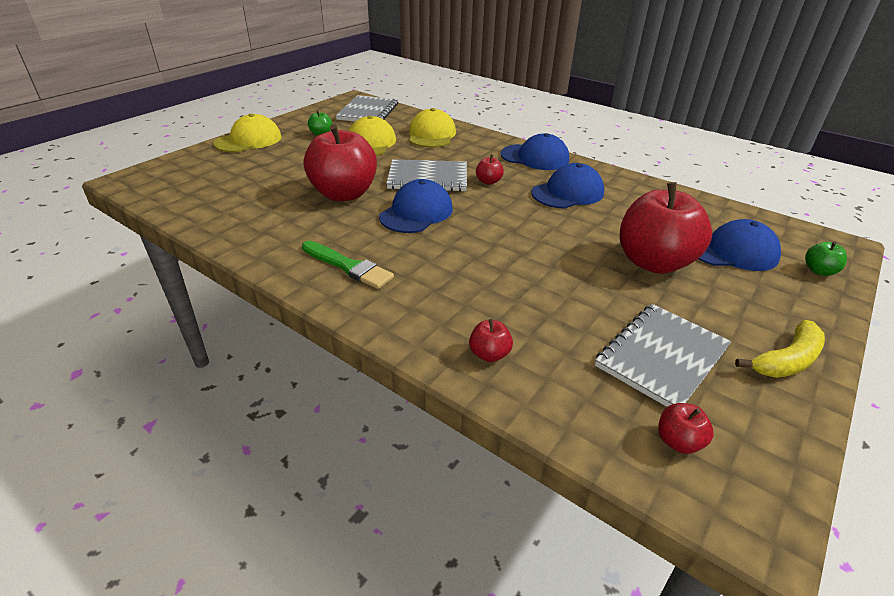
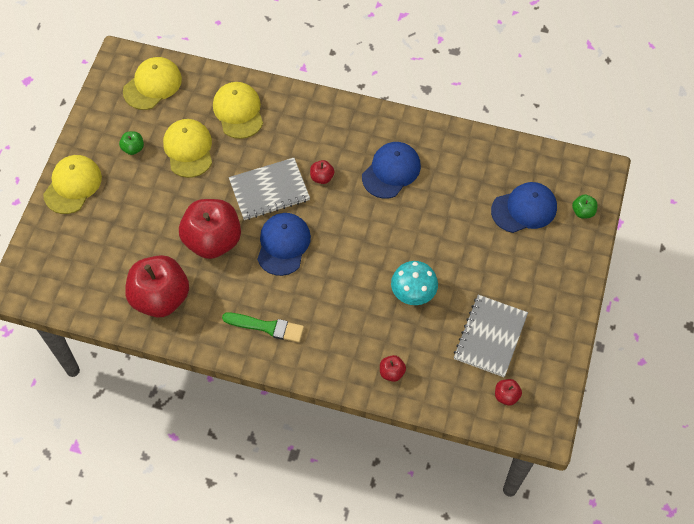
camera: 20 degrees left, 25 degrees up
grey notebook [336,95,398,122] -> yellow cap [123,57,182,110]
blue cap [500,133,569,170] -> none
red apple [620,182,712,274] -> red apple moved to [125,255,189,317]
yellow banana [735,320,825,378] -> none
none -> turquoise mushroom [391,261,438,305]

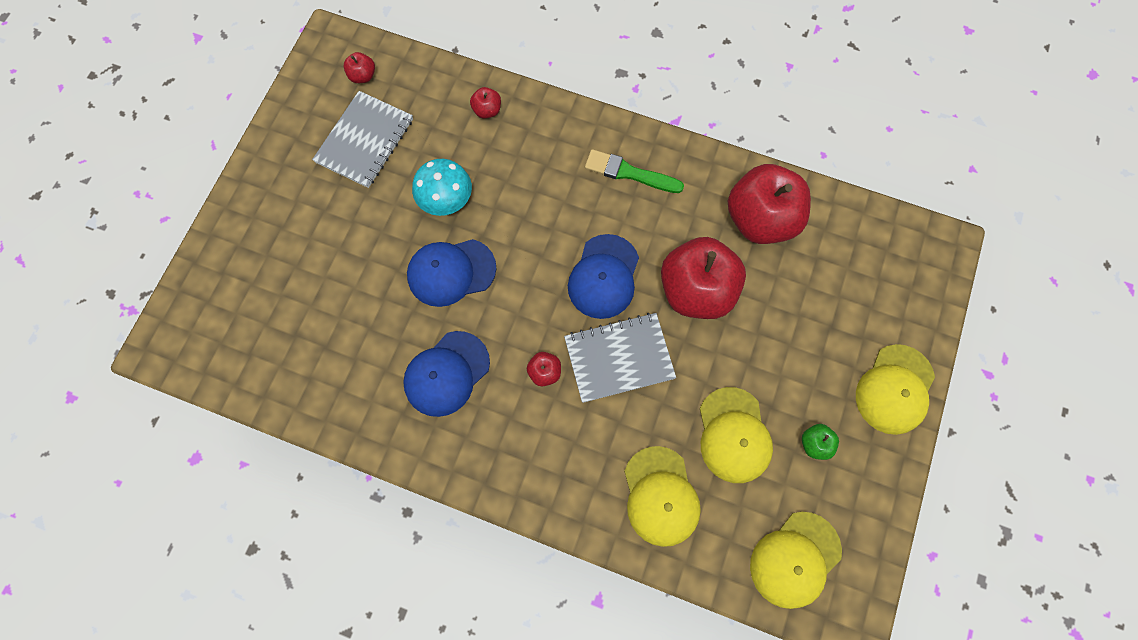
camera: 175 degrees left, 10 degrees up
blue cap [491,182,557,233] -> blue cap moved to [407,239,496,307]
green apple [572,194,598,219] -> none

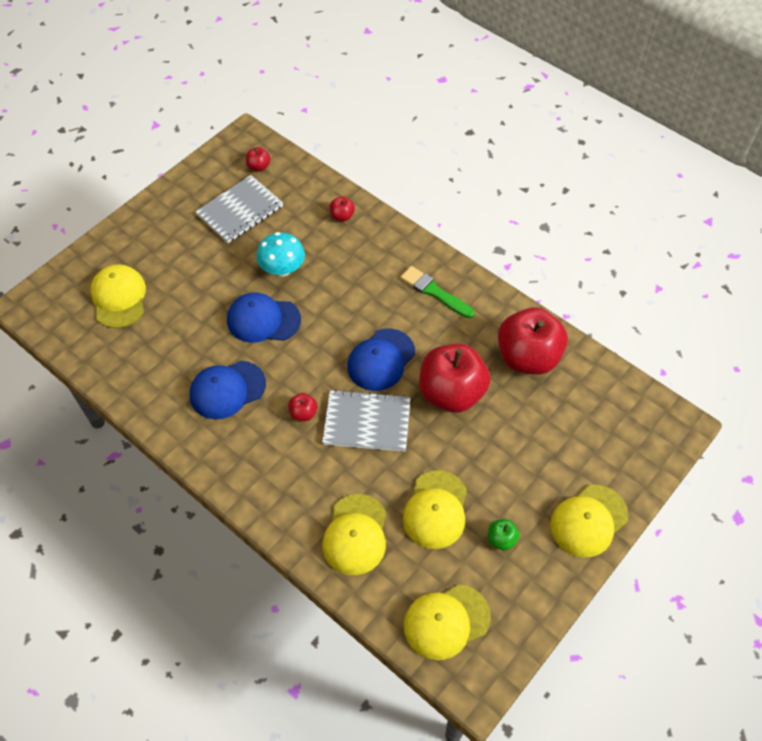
camera: 20 degrees right, 15 degrees down
none -> yellow cap [90,265,146,328]

